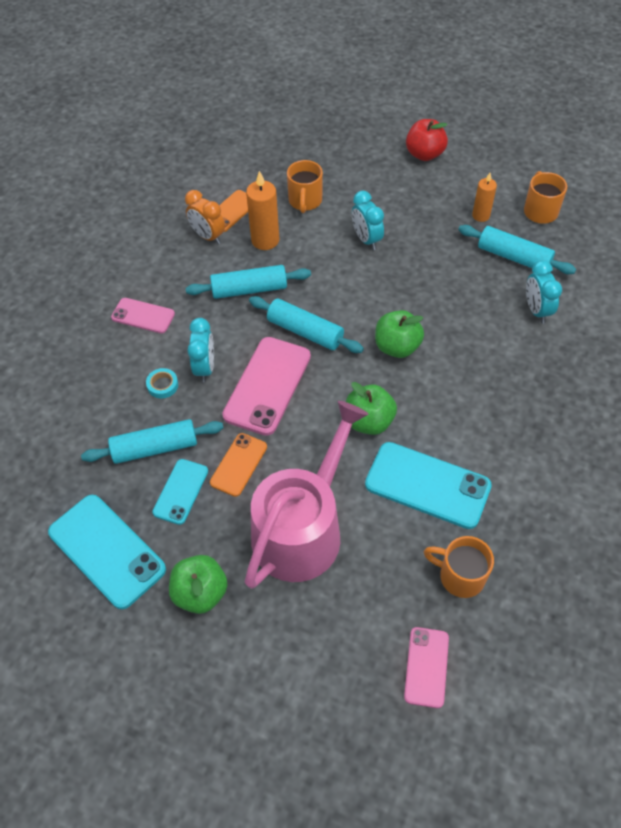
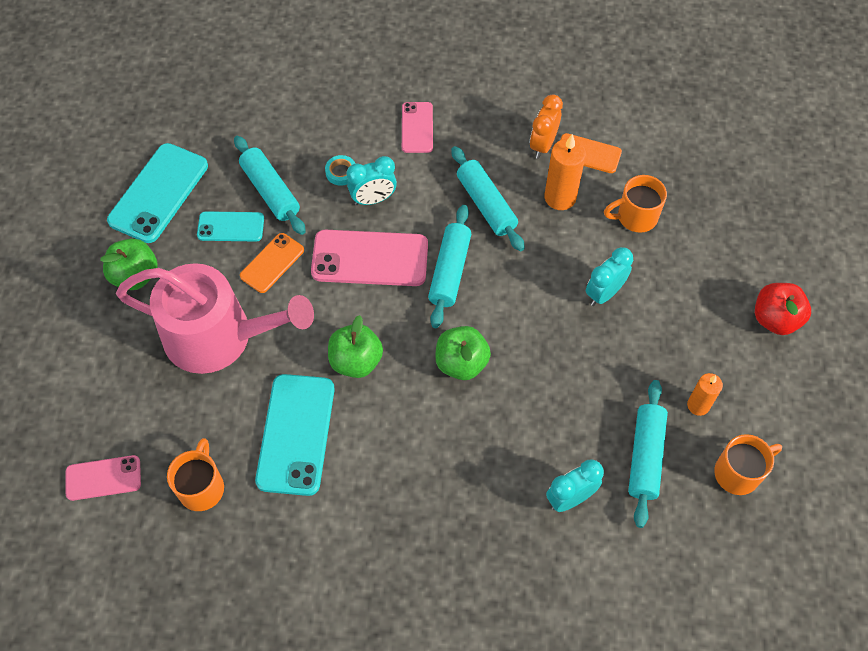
camera: 70 degrees right, 5 degrees up
orange phone [210,433,267,497] -> orange phone turned 60 degrees counterclockwise [240,233,304,293]

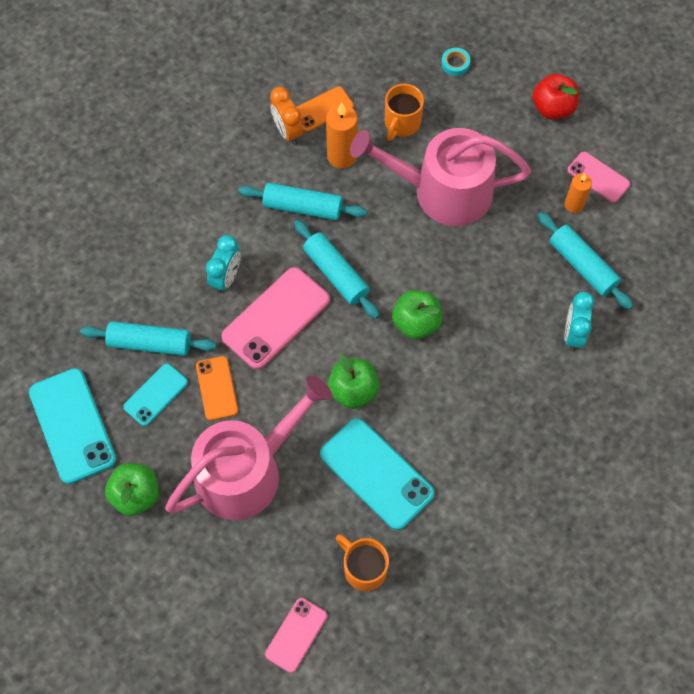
camera: 50 degrees left, 5 degrees up
turquoise tape [325,155,356,186] -> turquoise tape moved to [441,48,470,76]
pink phone [402,102,433,153] -> pink phone moved to [567,152,630,203]
turquoise clock [586,247,633,306] -> pink watering can [350,128,531,226]
orange mug [714,434,782,495] -> none

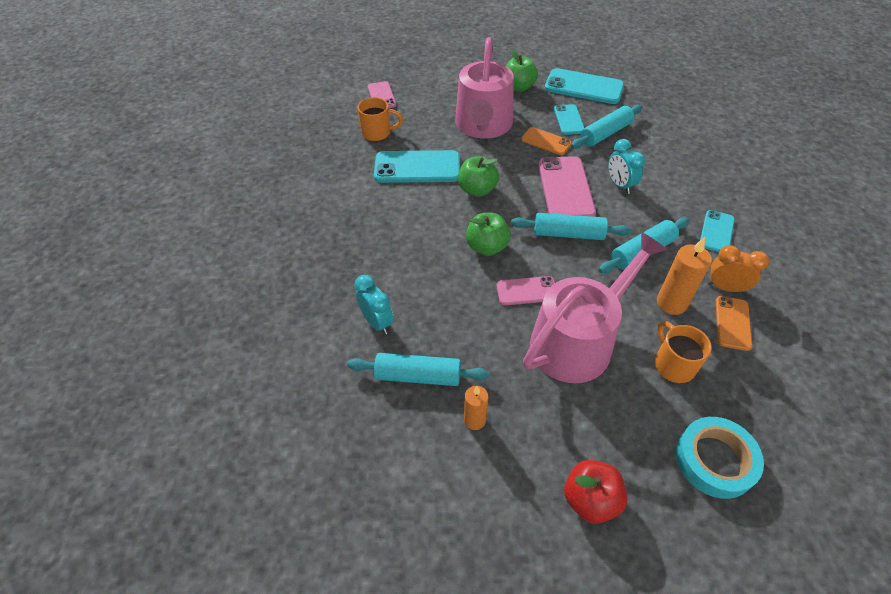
camera: 135 degrees right, 15 degrees down
turquoise tape [441,48,470,76] -> turquoise tape [676,417,764,499], size x2.13
pink phone [567,152,630,203] -> pink phone moved to [496,276,555,305]
none -> turquoise phone [700,210,735,252]

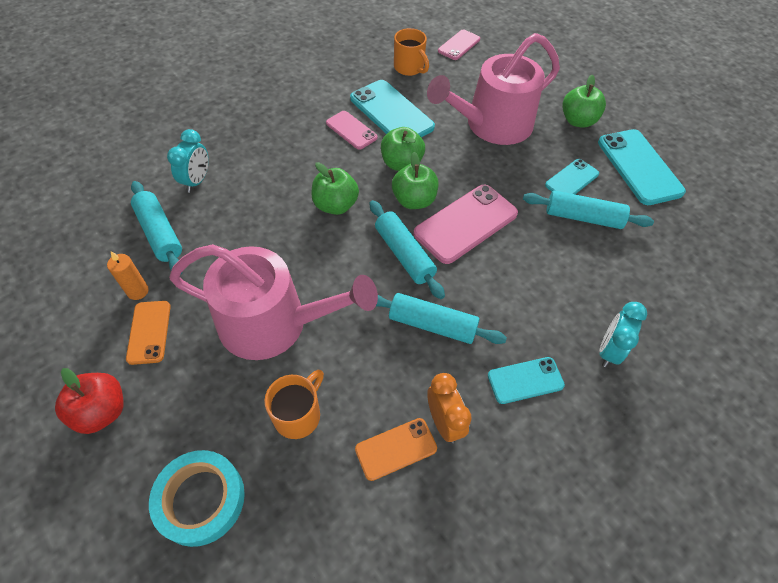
camera: 50 degrees right, 5 degrees up
pink phone [496,276,555,305] -> pink phone moved to [326,111,378,150]
orange phone [521,127,572,155] -> orange phone moved to [126,301,171,365]
turquoise clock [608,139,645,194] -> turquoise clock moved to [599,302,647,367]
orange candle [657,237,712,315] -> none
none -> green apple [392,152,438,209]

